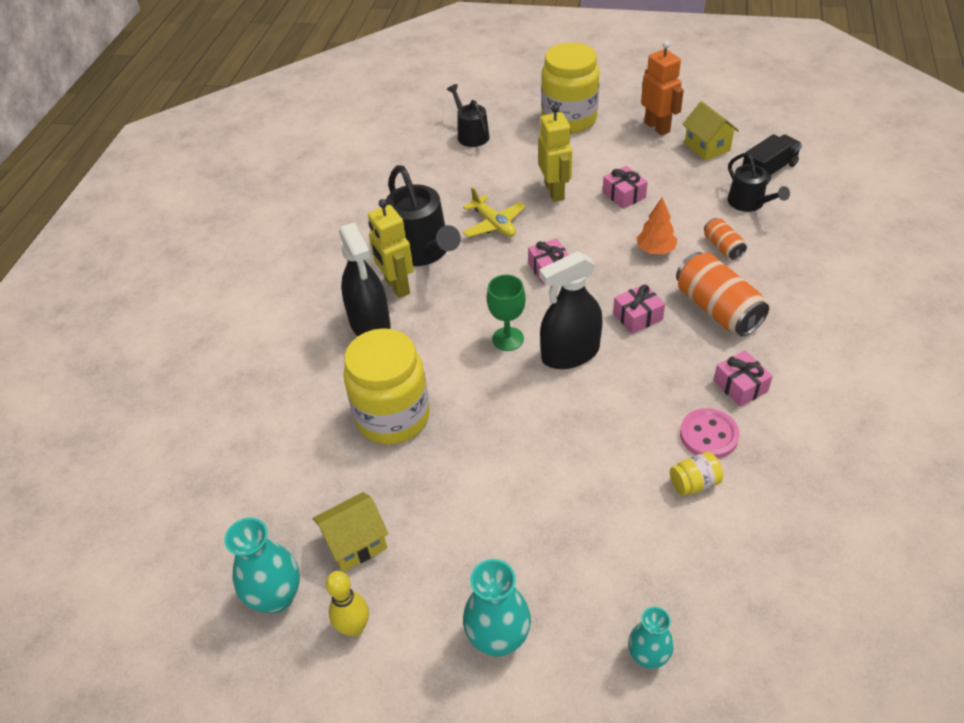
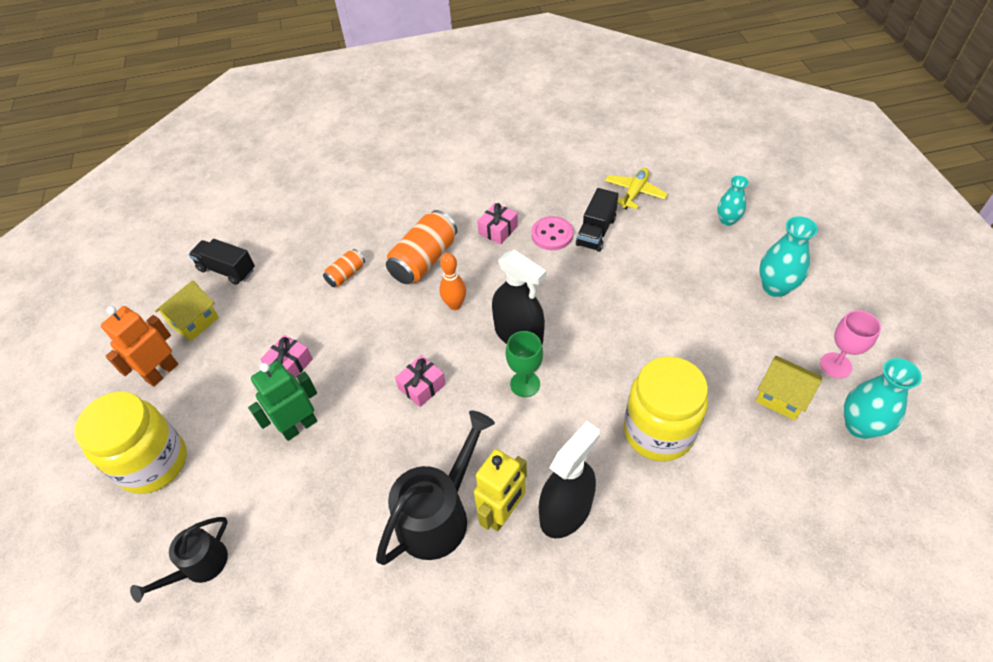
camera: 115 degrees left, 5 degrees up
yellow bowling pin [326,571,369,637] -> pink goblet [820,310,881,378]
yellow plane [463,187,526,237] -> yellow plane moved to [605,168,668,210]
yellow robot [538,104,572,202] -> green robot [248,361,317,441]
pink gift [613,284,665,334] -> orange bowling pin [439,253,466,310]
orange tree [636,197,677,254] -> none
yellow jar [670,452,723,496] -> black truck [576,188,619,252]
black watering can [728,153,790,212] -> none

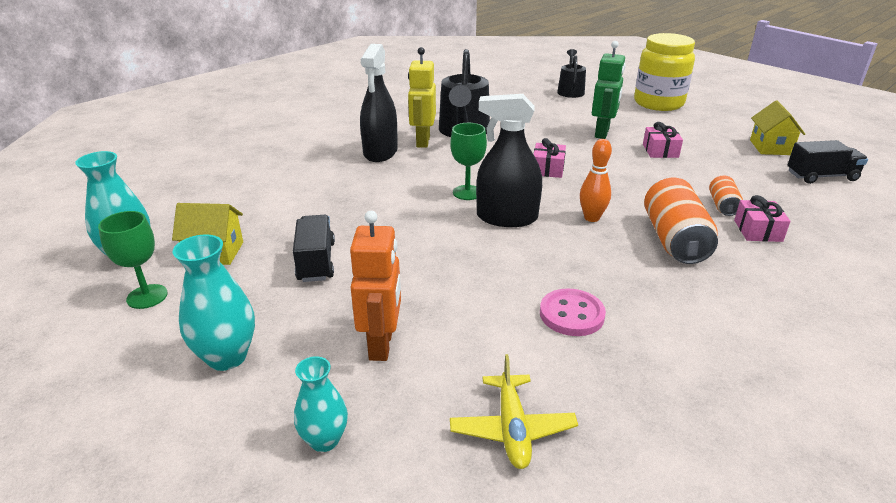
camera: 145 degrees right, 20 degrees down
orange robot [101,306,178,387] -> orange robot moved to [350,211,401,361]
pink gift [477,203,518,245] -> pink gift moved to [734,195,791,242]
black truck [576,188,619,252] -> black truck moved to [293,215,335,282]
yellow jar [624,356,708,461] -> none
pink goblet [820,310,881,378] -> green goblet [98,211,168,309]

